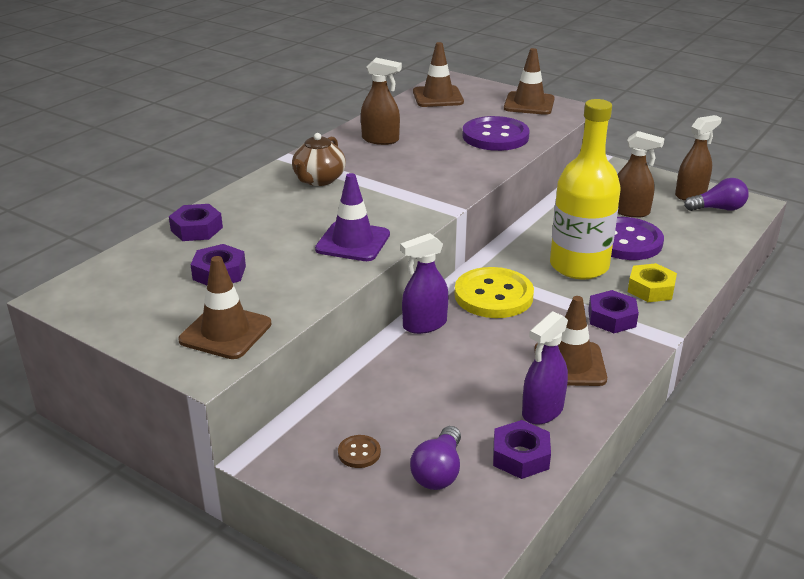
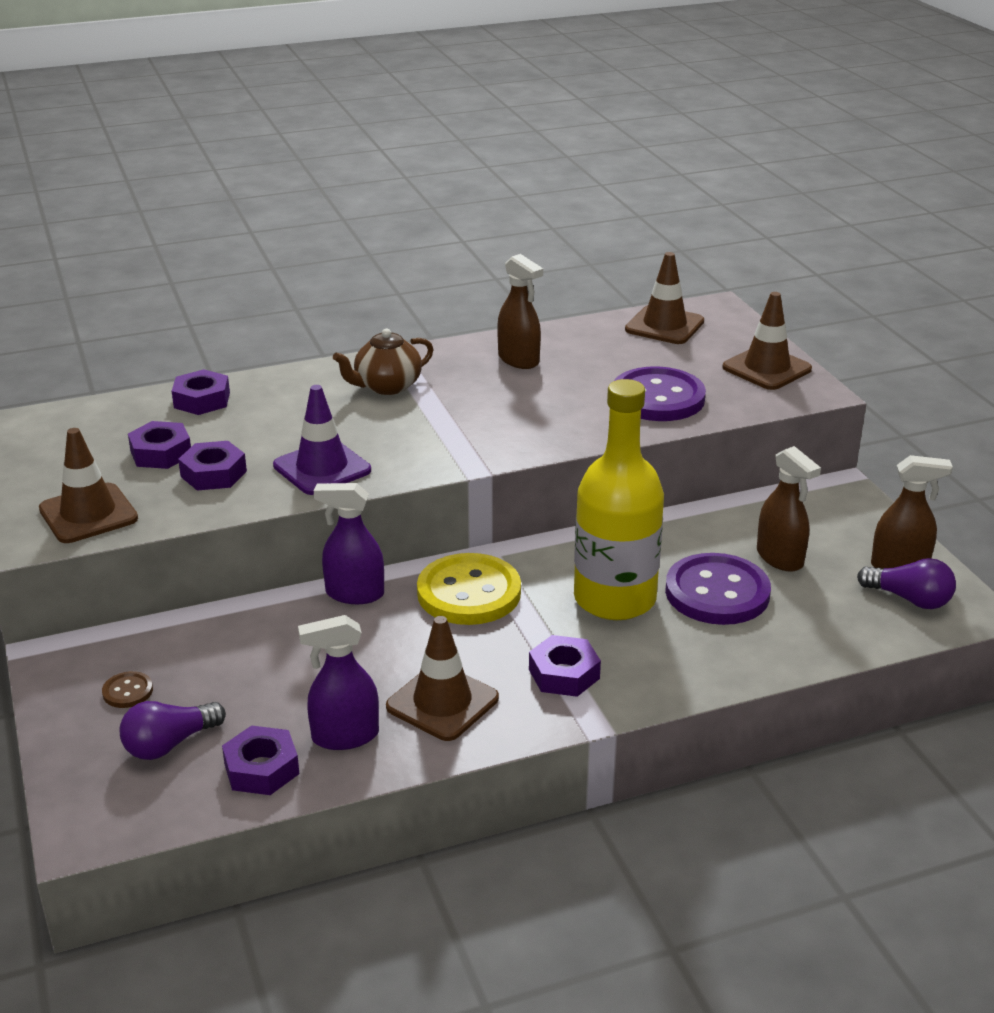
camera: 35 degrees right, 0 degrees up
yellow nut [628,263,677,302] -> none
none -> purple nut [178,441,247,491]

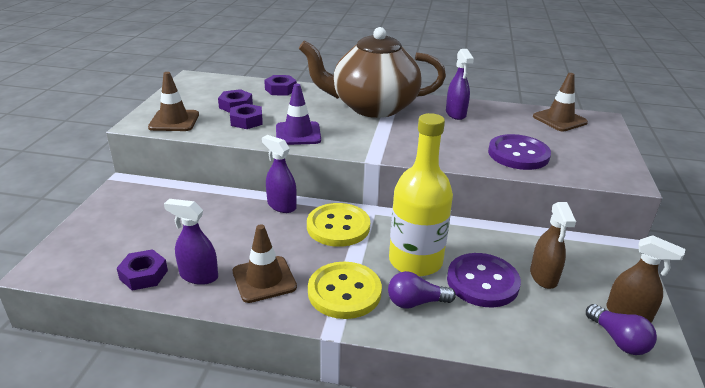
camera: 30 degrees right, 0 degrees up
brown button [102,671,153,708] -> none
purple light bulb [120,701,226,760] -> purple light bulb moved to [388,271,456,309]
brown teapot [333,329,434,395] -> brown teapot [299,27,446,118], size x2.24
brown spray bottle [497,254,543,369] -> purple spray bottle [446,49,474,120]
purple nut [529,635,601,697] -> yellow button [308,262,382,319]
brown traffic cone [722,292,812,390] -> none

